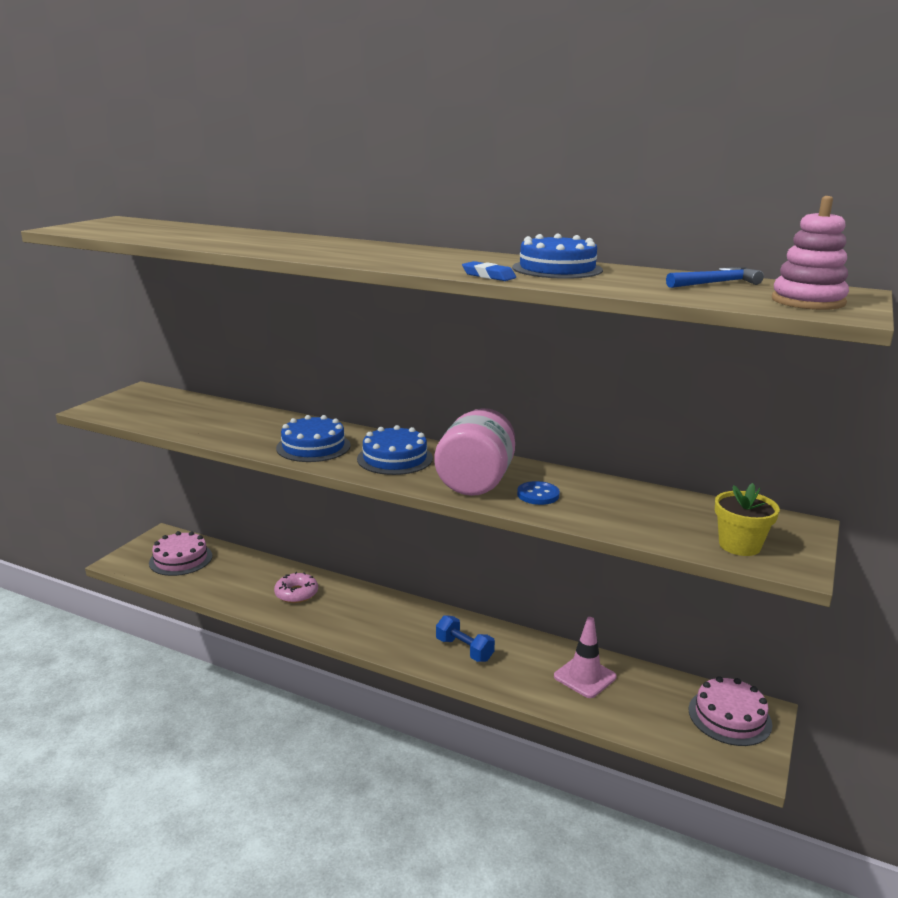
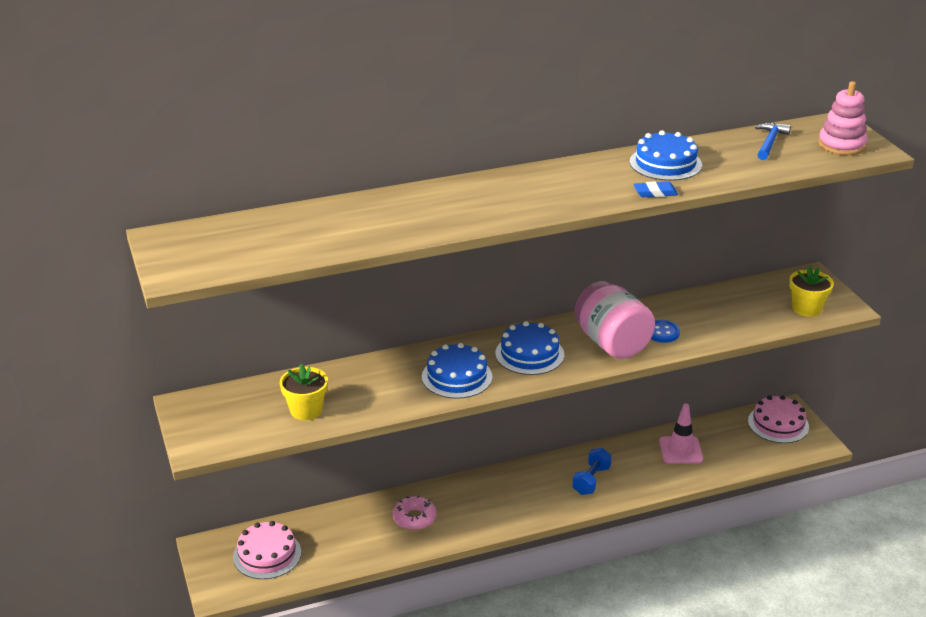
camera: 45 degrees left, 10 degrees up
blue dumbbell [436,615,495,662] -> blue dumbbell turned 60 degrees counterclockwise [572,448,612,495]
none -> yellow flower pot [280,363,328,420]

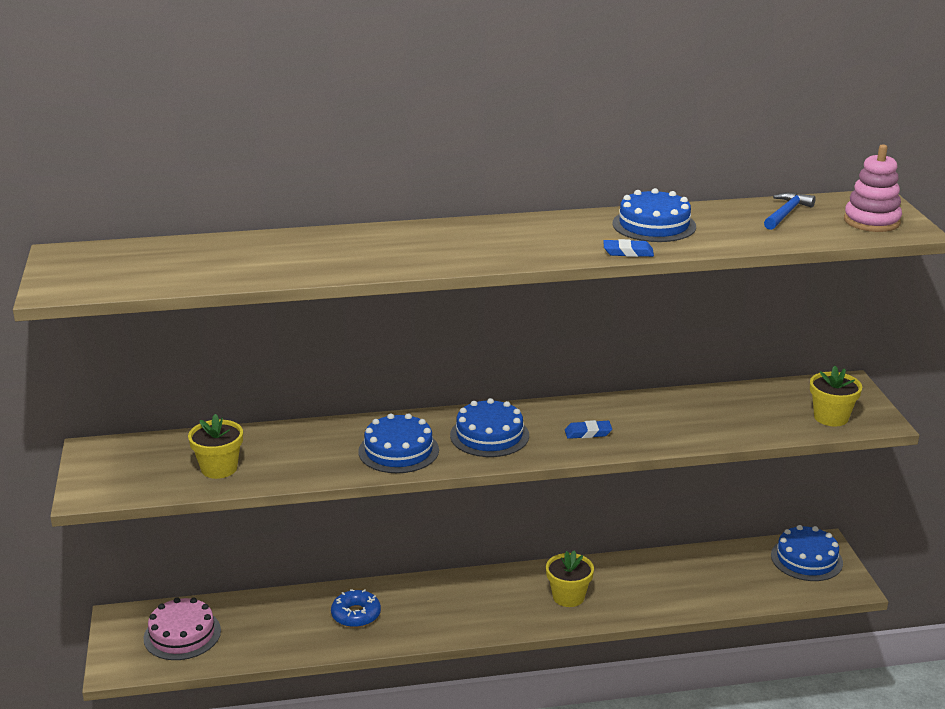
camera: 10 degrees right, 5 degrees down
pink donut [393,495,436,530] -> blue donut [331,589,381,628]
blue dumbbell [572,448,612,495] -> yellow flower pot [546,550,594,607]
pink jar [575,281,655,359] -> blue eraser [565,420,612,439]
blue button [651,320,680,343] -> none
pink traffic cone [659,403,703,464] -> none
pink cake [748,395,809,443] -> blue cake [771,525,843,581]

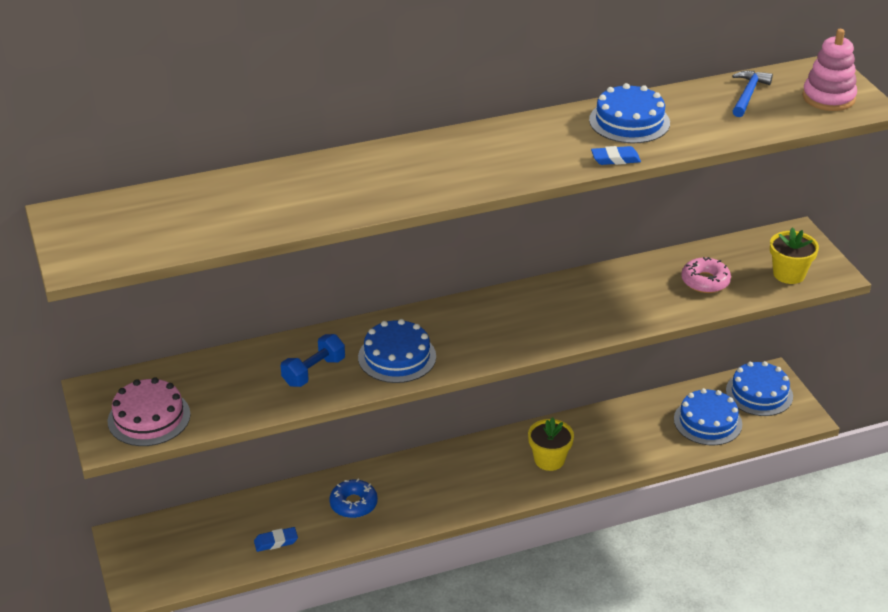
camera: 10 degrees left, 10 degrees up
pink cake [144,597,221,660] -> pink cake moved to [107,377,191,446]
yellow flower pot [188,414,243,479] -> none
blue cake [450,398,529,457] -> blue cake moved to [674,388,742,446]
blue eraser [565,420,612,439] -> blue eraser moved to [254,527,298,552]
none -> blue dumbbell [281,334,345,387]
none -> pink donut [681,257,731,293]

